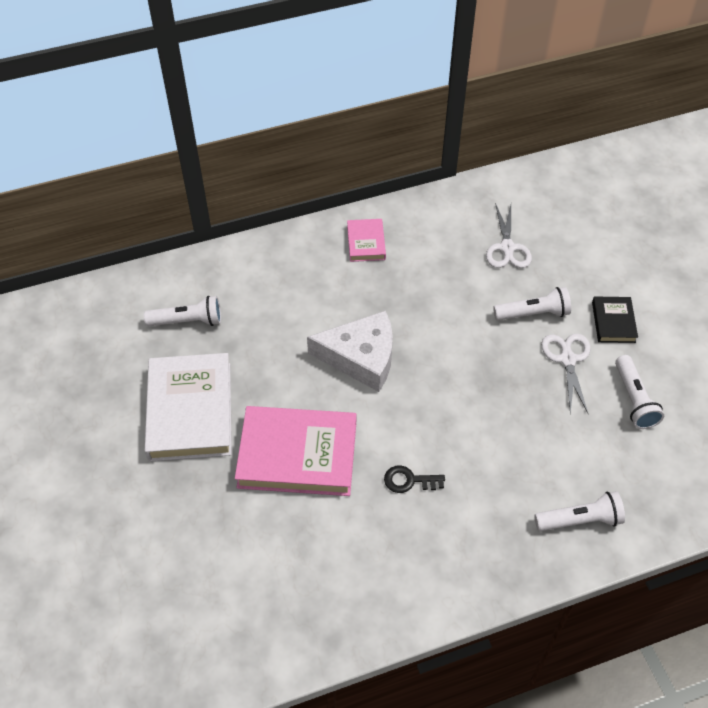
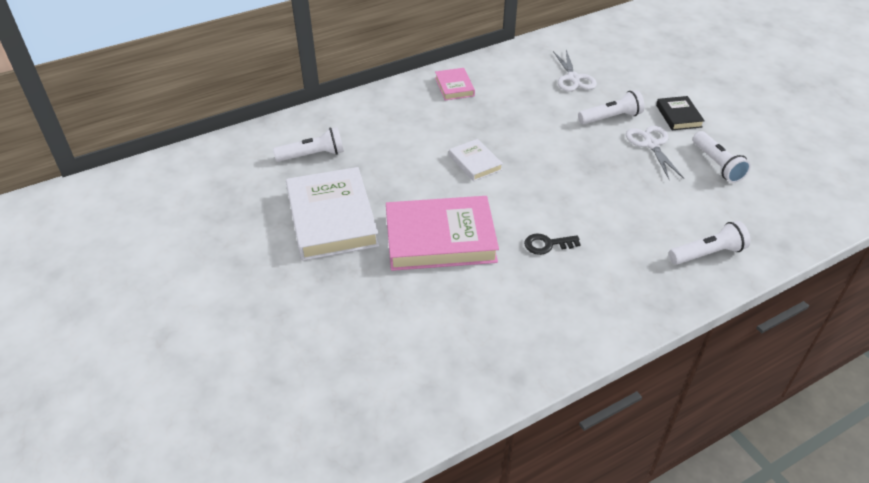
camera: 10 degrees left, 10 degrees down
white cheese [307,311,393,392] -> white book [449,139,503,181]

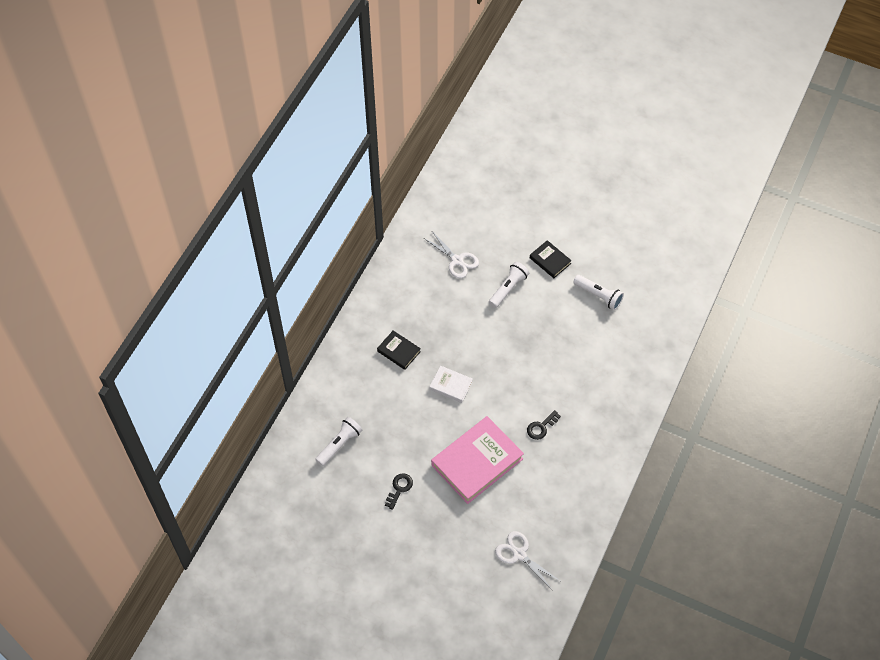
camera: 35 degrees left, 15 degrees up
white book [286,167,379,261] -> black key [385,473,413,510]
pink book [435,68,475,100] -> none
white scissors [626,126,684,179] -> white scissors moved to [495,531,560,590]
white flashlight [669,221,750,265] -> none
none -> black book [377,330,421,370]

